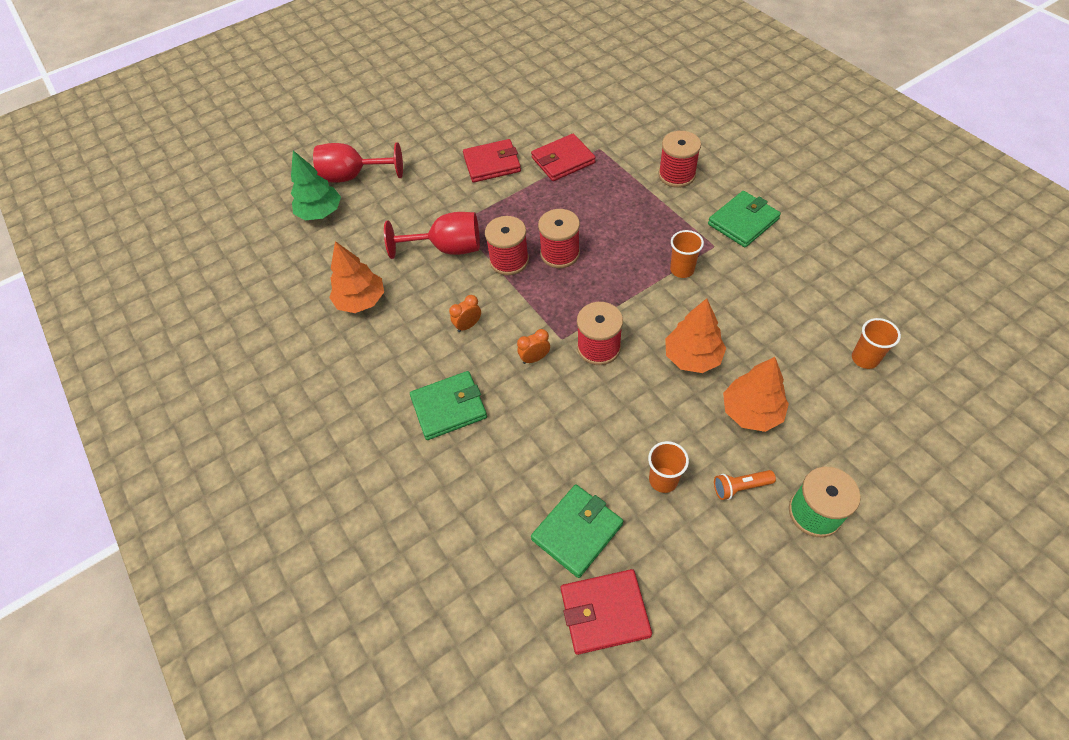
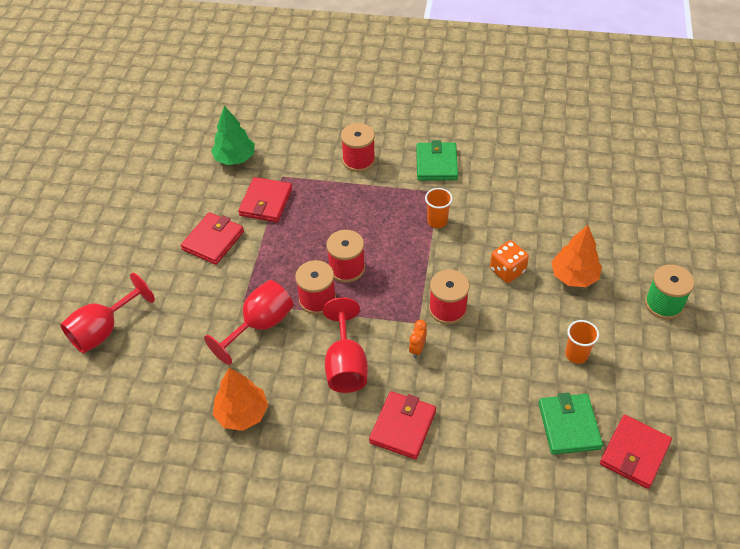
camera: 50 degrees left, 5 degrees down
green tree [291,150,341,220] -> green tree moved to [211,106,255,165]
green wallet [410,371,487,440] -> red wallet [369,391,436,459]
orange clock [449,295,481,332] -> red goblet [323,297,368,393]
orange tree [665,298,726,373] -> orange dice [490,240,529,283]
orange flashlight [714,470,776,500] -> none
orange cup [852,318,901,369] -> none

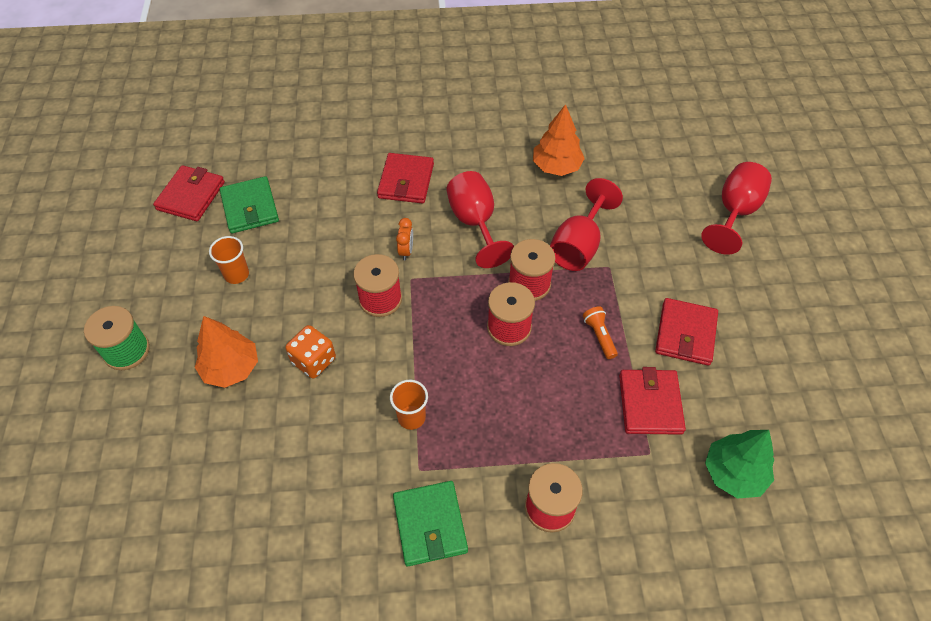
camera: 165 degrees right, 5 degrees up
none -> orange flashlight [583,306,618,359]

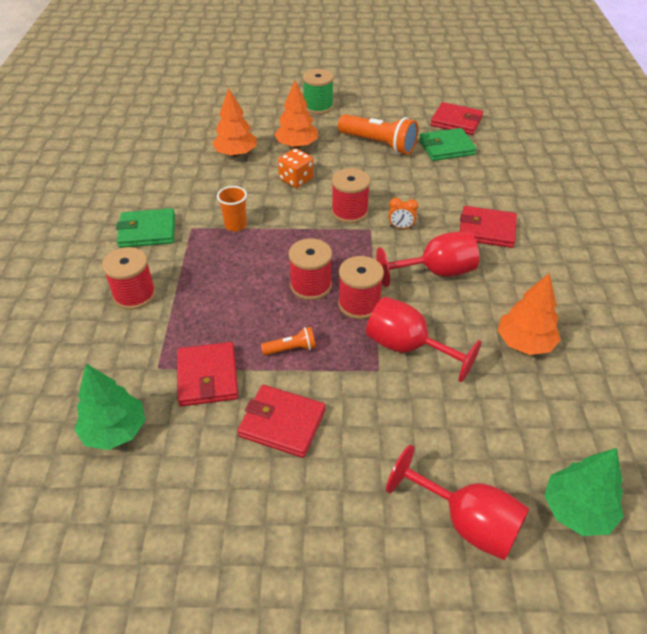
camera: 95 degrees right, 10 degrees down
orange cup [209,236,249,284] -> orange flashlight [338,114,418,155]
red wallet [619,367,686,435] -> red wallet turned 75 degrees clockwise [177,342,238,406]
none -> orange tree [212,88,256,157]
none -> green tree [544,448,624,536]

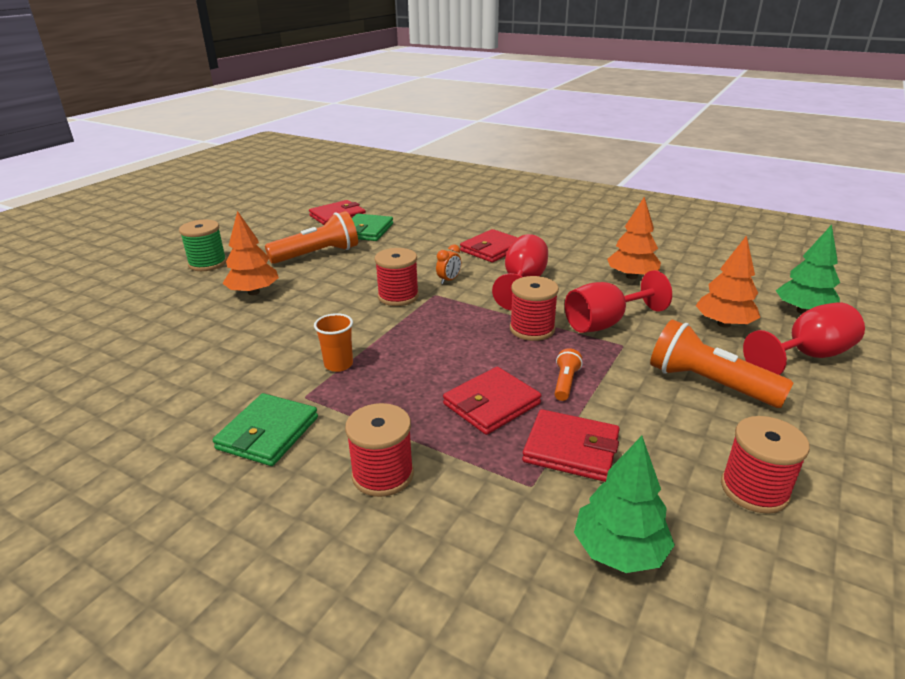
camera: 60 degrees left, 15 degrees down
orange tree [212,88,256,157] -> orange tree moved to [695,235,760,328]
red wallet [237,385,326,458] -> red wallet moved to [443,367,541,435]
orange dice [278,148,313,188] -> none
red spool [288,238,332,300] -> red spool moved to [721,416,810,514]
none -> orange flashlight [650,319,793,408]

